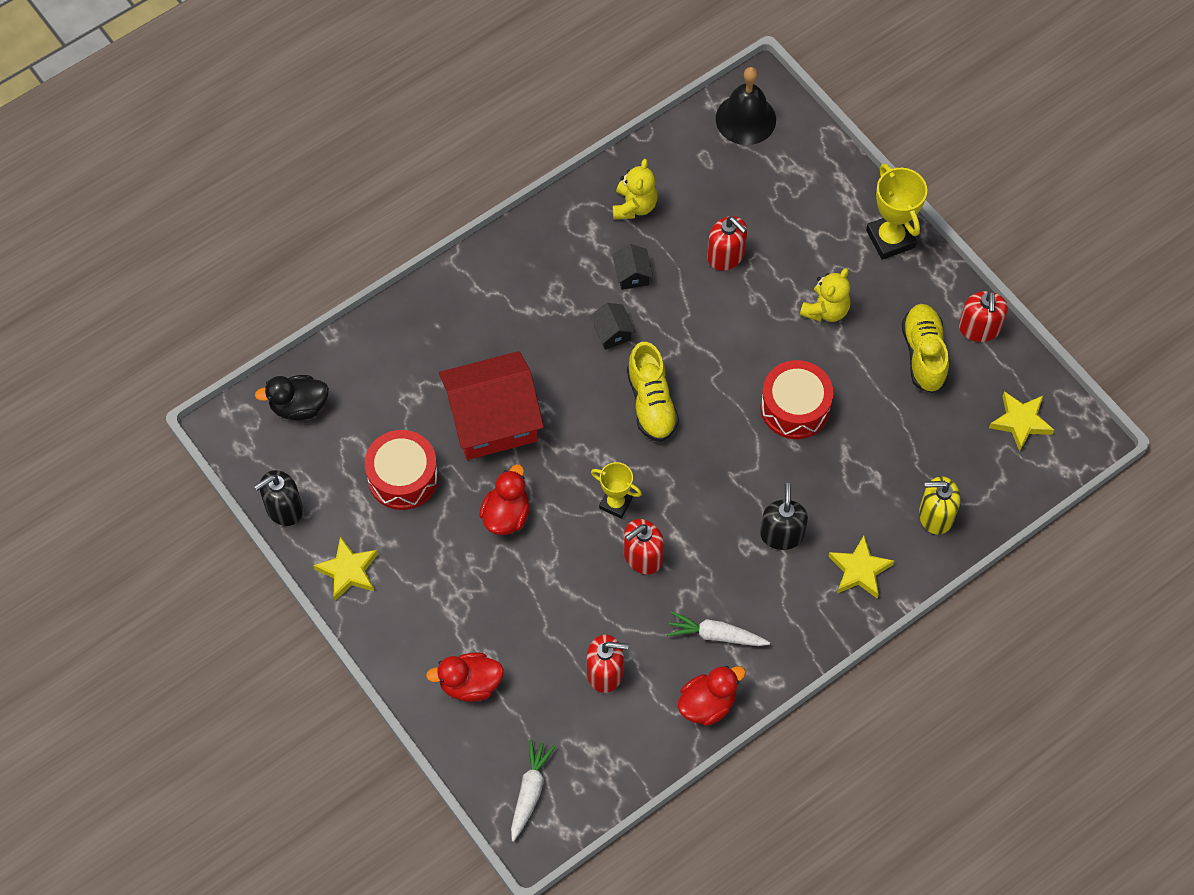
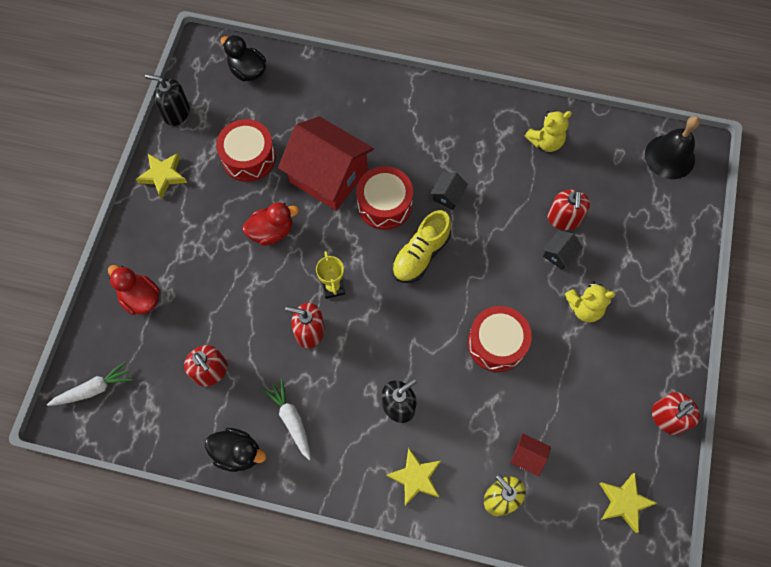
camera: 50 degrees right, 5 degrees up
black house [612,244,653,290] -> black house moved to [543,230,583,270]
red duck [678,666,746,726] -> black duck [205,428,266,472]
yellow trophy [866,163,927,260] -> none
yellow shoe [902,304,949,393] -> none
none -> red drum [356,166,413,230]
none -> red house [510,433,551,476]

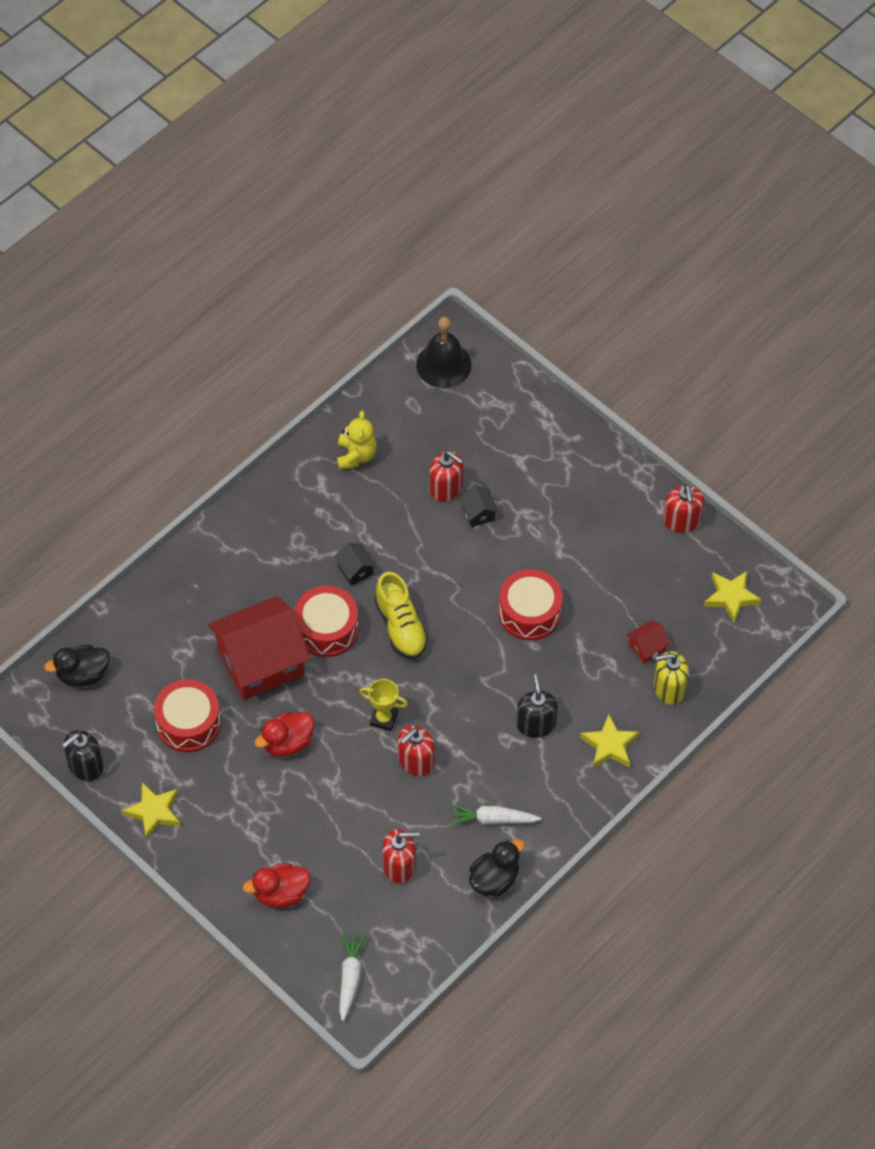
camera: 60 degrees left, 10 degrees down
red duck [242,202,299,246] -> red duck turned 135 degrees counterclockwise [254,712,315,757]
yellow teddy bear [565,281,616,322] -> none

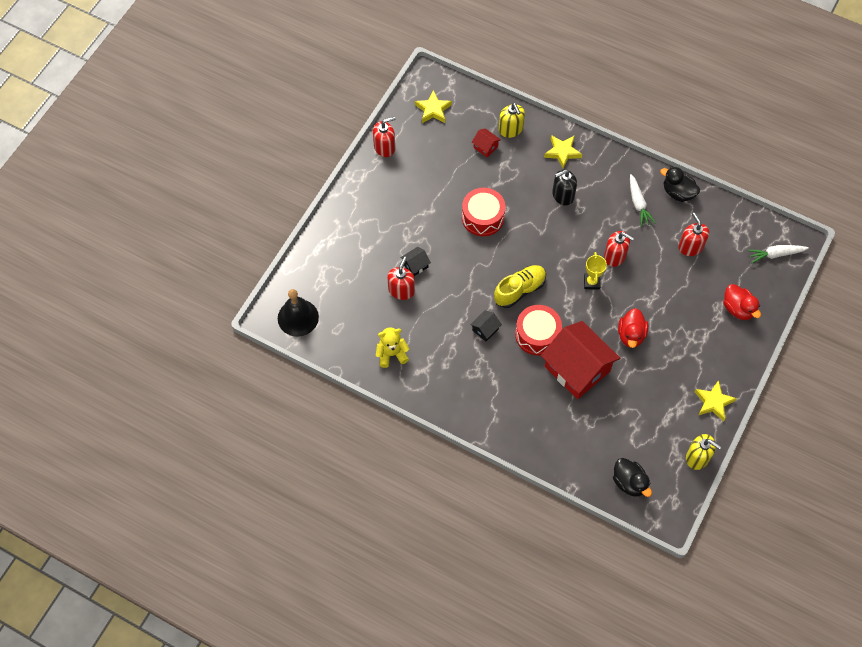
camera: 105 degrees left, 5 degrees up
black soap dispenser [62,730,103,781] -> yellow soap dispenser [686,434,722,470]
red drum [154,679,221,752] -> none
red duck [254,712,315,757] -> red duck turned 60 degrees clockwise [618,308,648,348]

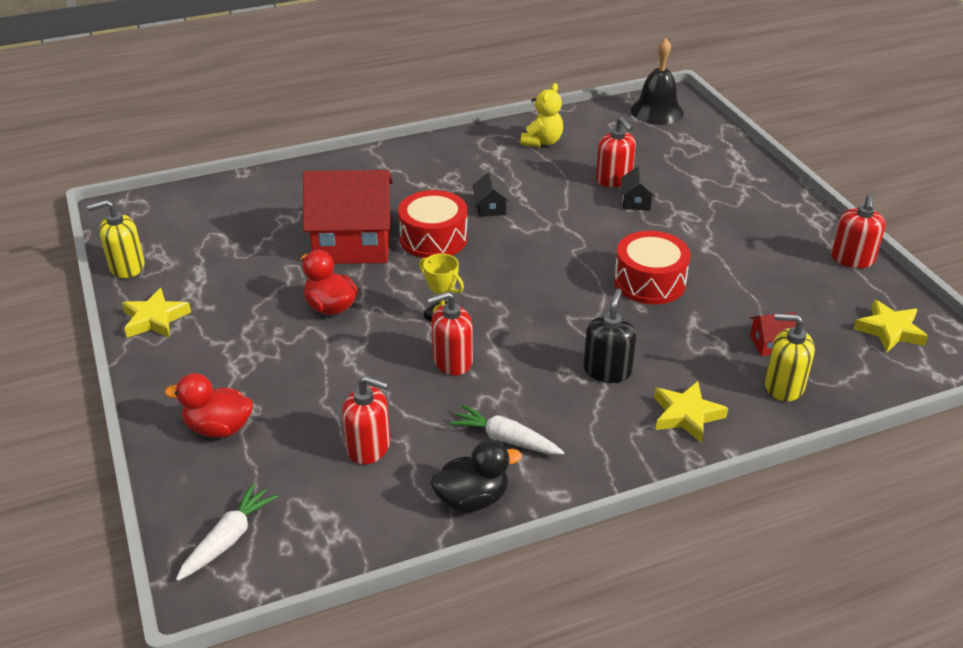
camera: 130 degrees right, 25 degrees down
yellow shoe [494,265,546,308] -> none
black duck [613,458,652,497] -> none

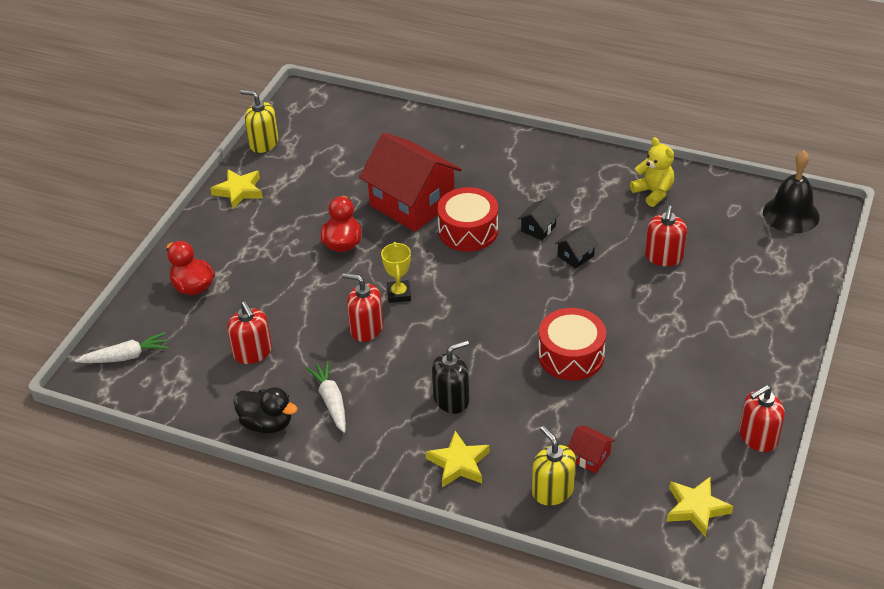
camera: 45 degrees right, 5 degrees up
yellow teddy bear [521,83,563,147] -> yellow teddy bear turned 105 degrees counterclockwise [630,137,674,207]
black house [621,166,656,210] -> black house moved to [555,226,598,269]

